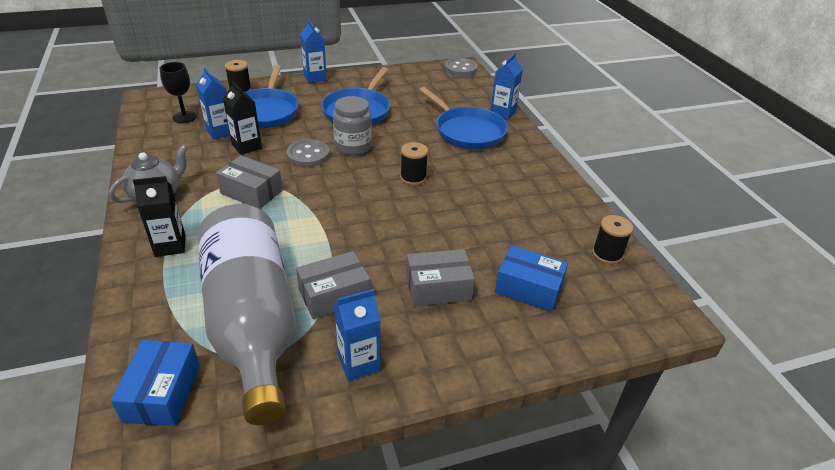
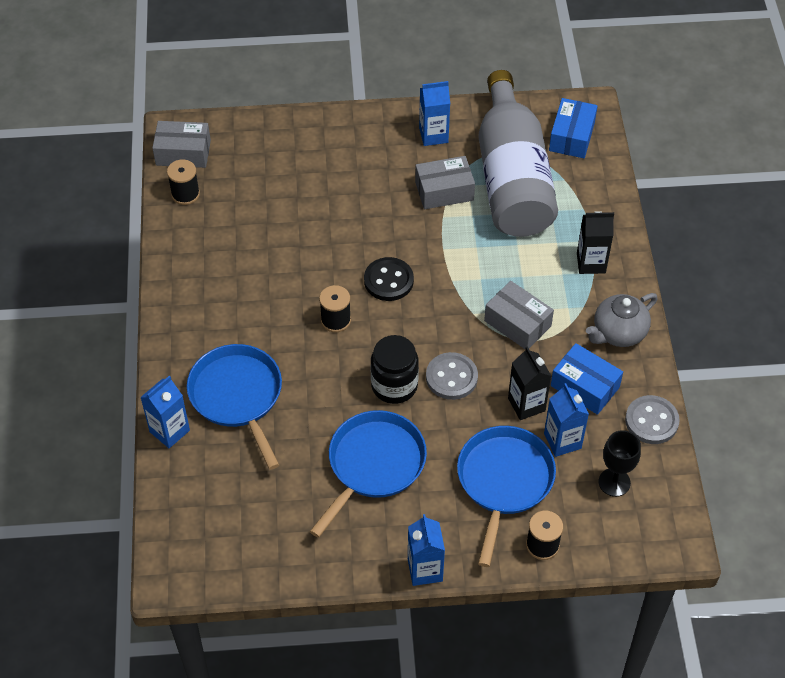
camera: 165 degrees left, 15 degrees up
grey jar [333,96,372,155] -> black jar [370,335,419,404]
grey box [406,249,475,306] -> grey box moved to [152,121,211,168]
grey button [444,58,478,76] -> grey button moved to [625,395,680,444]
blue box [495,245,568,312] -> blue box moved to [551,343,623,415]
none -> black button [364,257,414,301]

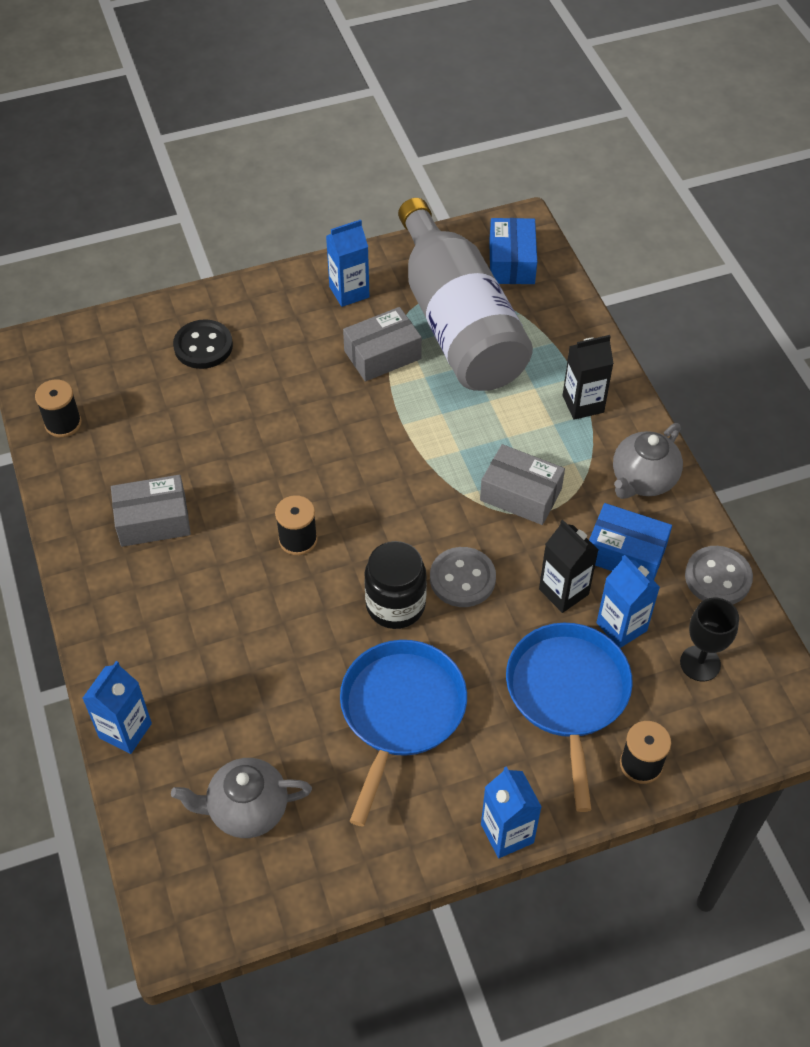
camera: 15 degrees left, 0 degrees up
grey box [152,121,211,168] -> grey box moved to [111,475,191,547]
blue pan [187,344,282,470] -> none
black button [364,257,414,301] -> black button moved to [173,319,233,369]
none -> grey teapot [171,758,312,838]

